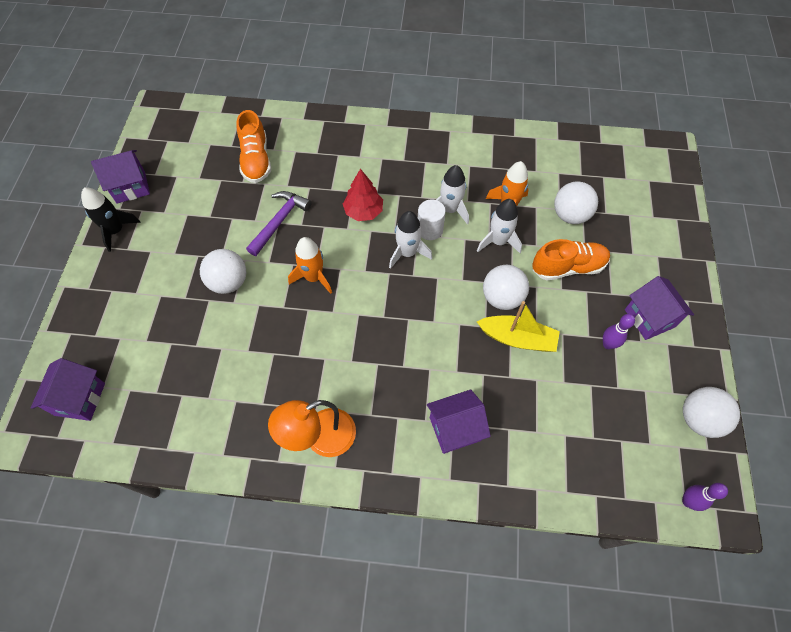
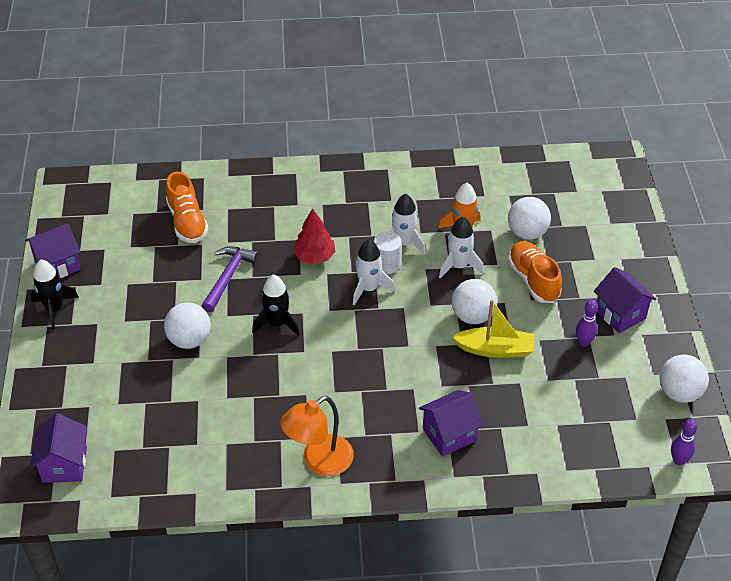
camera: 10 degrees left, 15 degrees down
orange rocket [288,237,332,294] -> black rocket [252,275,300,336]
orange shoe [532,239,610,280] -> orange shoe turned 90 degrees counterclockwise [508,241,562,303]

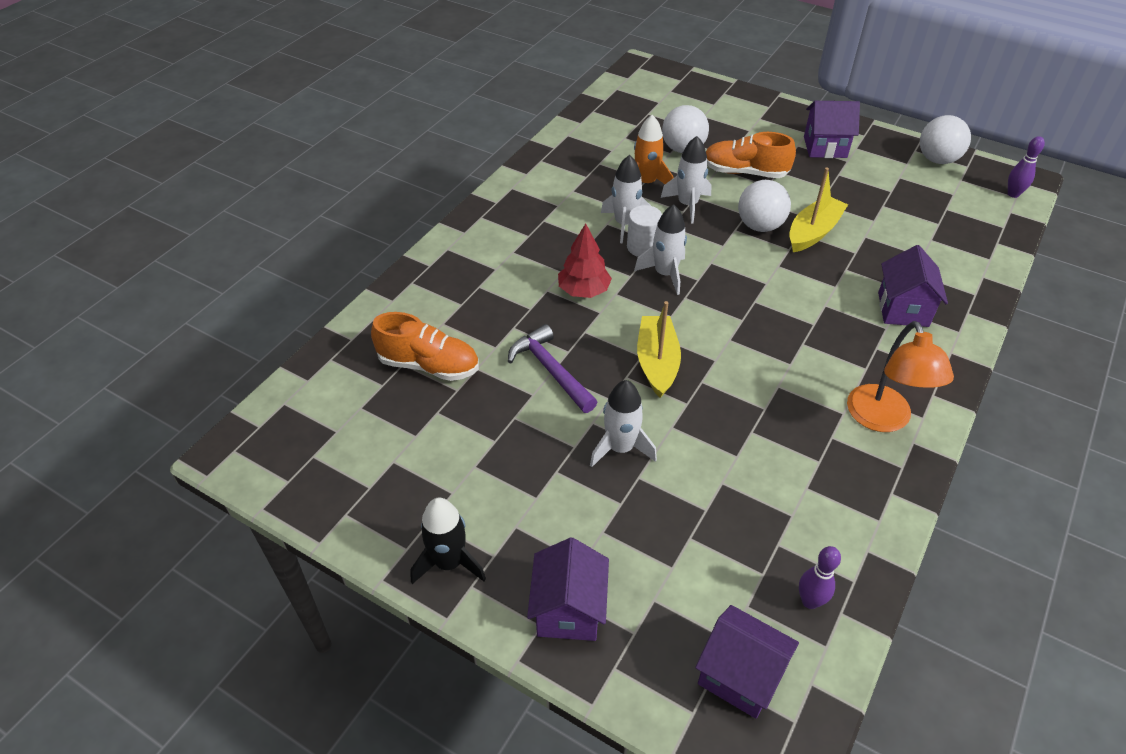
camera: 55 degrees left, 0 degrees up
purple house [25,223,81,278] -> purple house moved to [527,538,609,641]
white ball [164,303,211,349] -> white rocket [590,380,657,467]
black rocket [252,275,300,336] -> yellow boat [637,301,681,398]
purple bowling pin [576,300,598,347] -> purple bowling pin moved to [799,546,841,609]

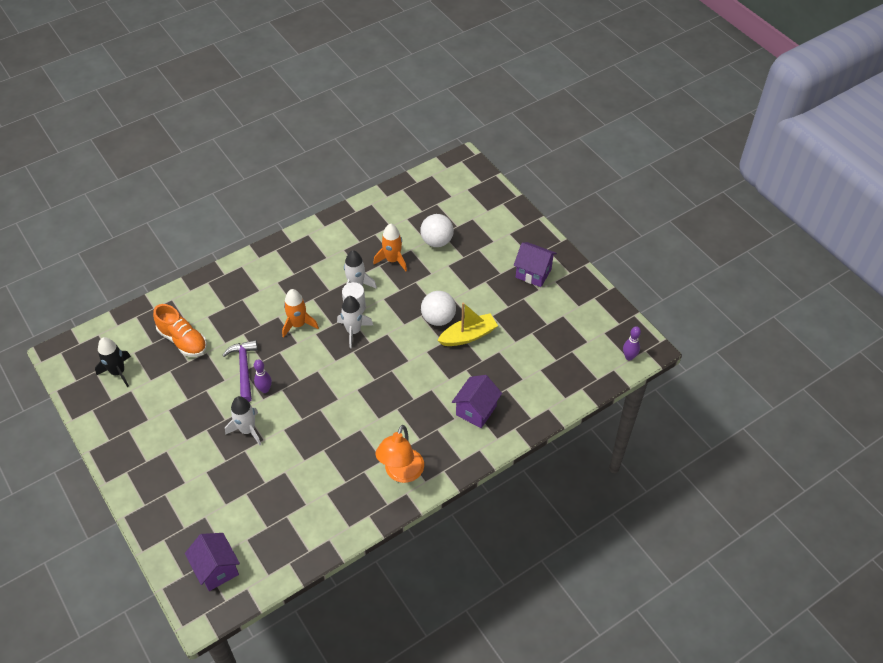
camera: 25 degrees right, 5 degrees up
black rocket [410,498,486,584] -> black rocket moved to [95,337,131,387]
purple house [527,538,609,641] -> none
red tree [558,223,612,298] -> orange rocket [282,289,319,338]
yellow boat [637,301,681,398] -> none
white rocket [661,136,712,224] -> none
orange shoe [706,132,796,178] -> none
purple bowling pin [799,546,841,609] -> purple bowling pin moved to [254,359,272,393]
white ball [920,115,971,164] -> none

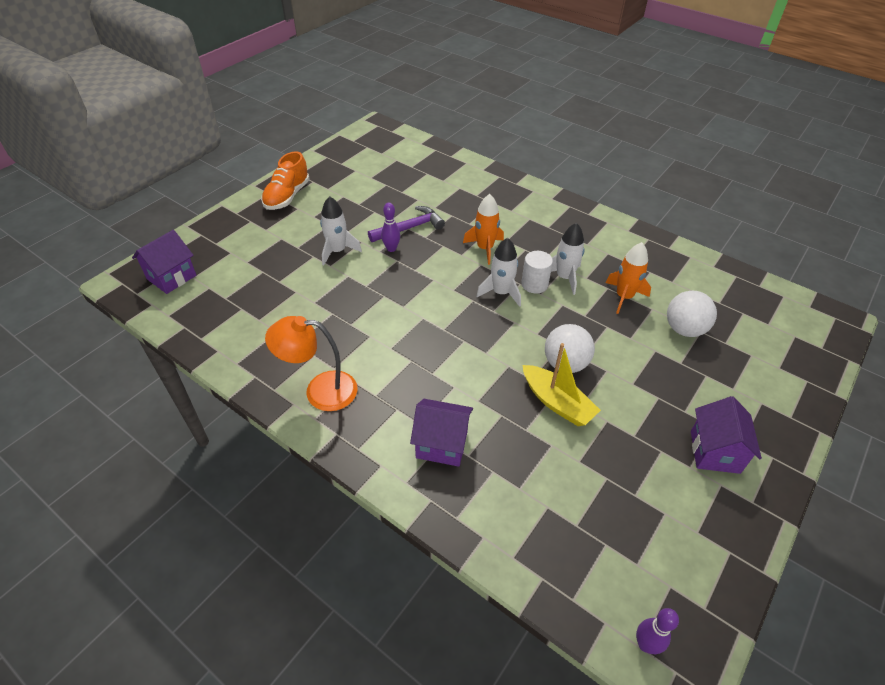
camera: 70 degrees right, 5 degrees down
black rocket [95,337,131,387] -> none
orange shoe [153,304,207,357] -> orange shoe moved to [261,151,310,210]

